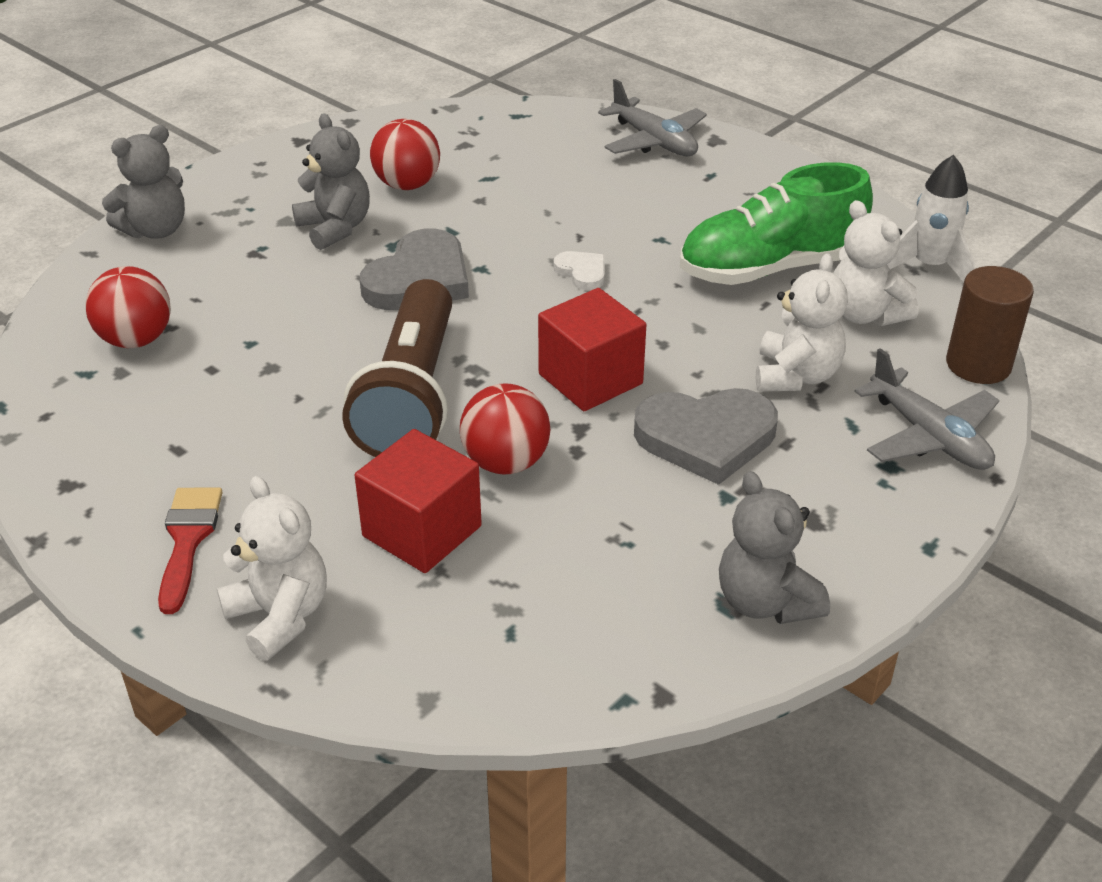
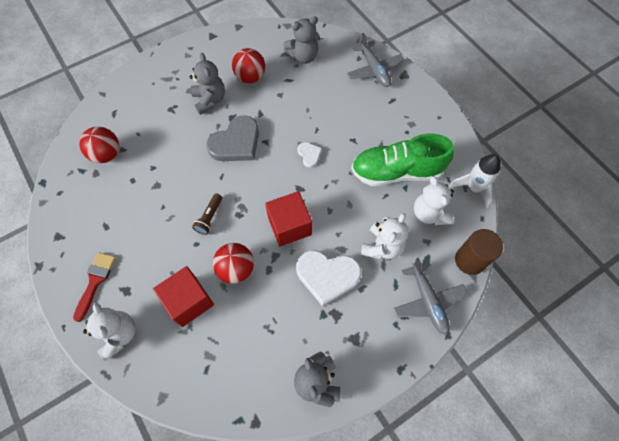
camera: 15 degrees right, 25 degrees up
grey teddy bear [102,125,185,239] -> grey teddy bear moved to [284,16,319,64]
brown flashlight [342,279,452,457] -> brown flashlight [192,194,222,235], size x0.41
grey heart [634,388,778,485] -> white heart [296,250,362,307]

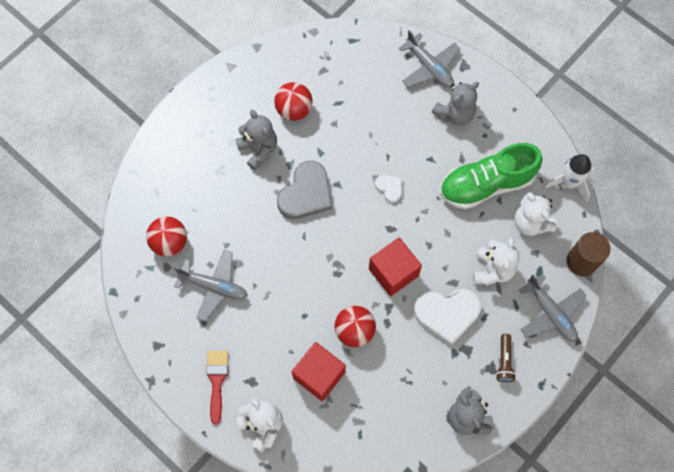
camera: 15 degrees left, 5 degrees up
brown flashlight [192,194,222,235] -> brown flashlight moved to [496,334,516,382]
grey teddy bear [284,16,319,64] -> grey teddy bear moved to [432,82,479,125]
none -> grey plane [174,250,248,321]

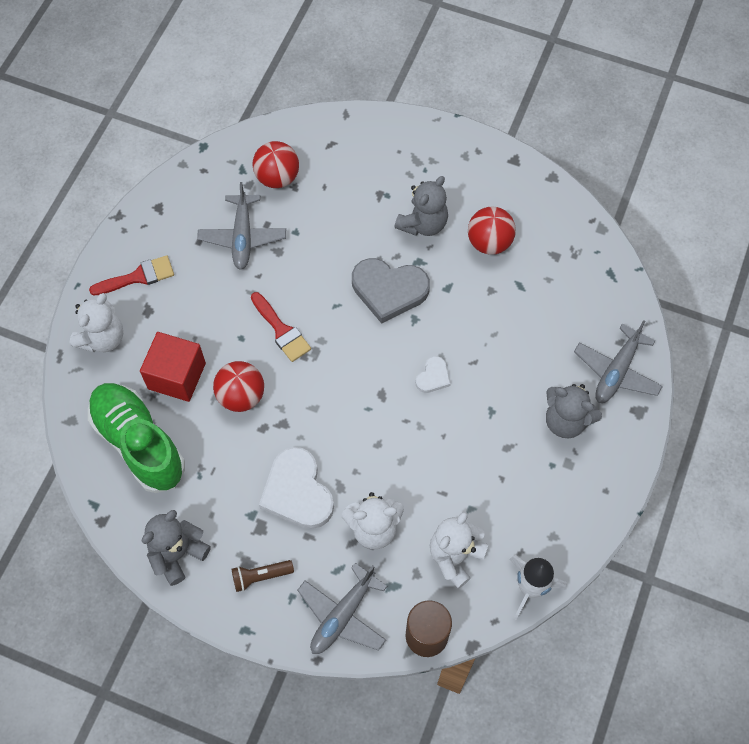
camera: 70 degrees right, 5 degrees down
red cube [369,238,422,296] -> none
green shoe [440,143,543,209] -> green shoe moved to [88,383,185,493]
none -> red brush [251,292,311,362]

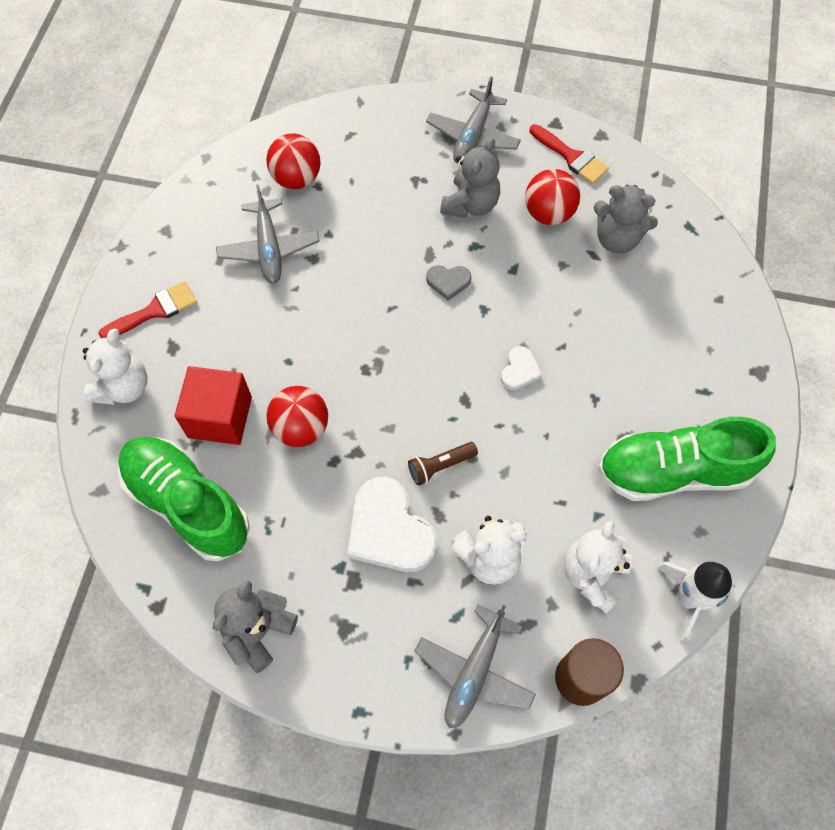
camera: 10 degrees left, 0 degrees up
brown flashlight [232,560,294,592] -> brown flashlight moved to [408,442,478,486]
red brush [251,292,311,362] -> red brush moved to [530,124,609,184]
grey heart [352,258,430,324] -> grey heart [426,265,471,301], size x0.49
grey teddy bear [546,384,602,438] -> grey teddy bear moved to [594,184,658,254]
grey plane [574,320,663,403] -> grey plane moved to [426,77,521,164]
none -> green shoe [598,417,776,501]

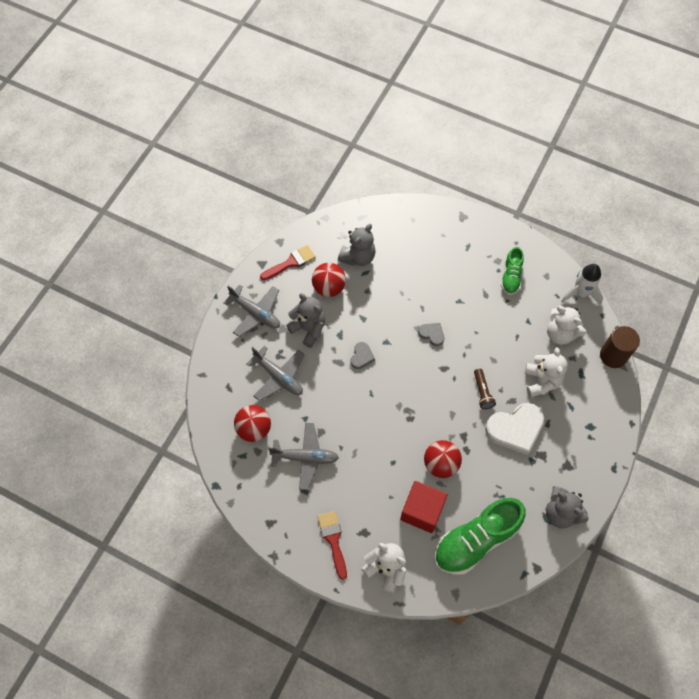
camera: 75 degrees left, 0 degrees up
grey plane [415,605,536,729] -> grey plane moved to [246,345,305,401]
white heart [501,346,542,390] -> grey heart [418,323,444,346]
green shoe [598,417,776,501] -> green shoe [501,247,524,295], size x0.53

